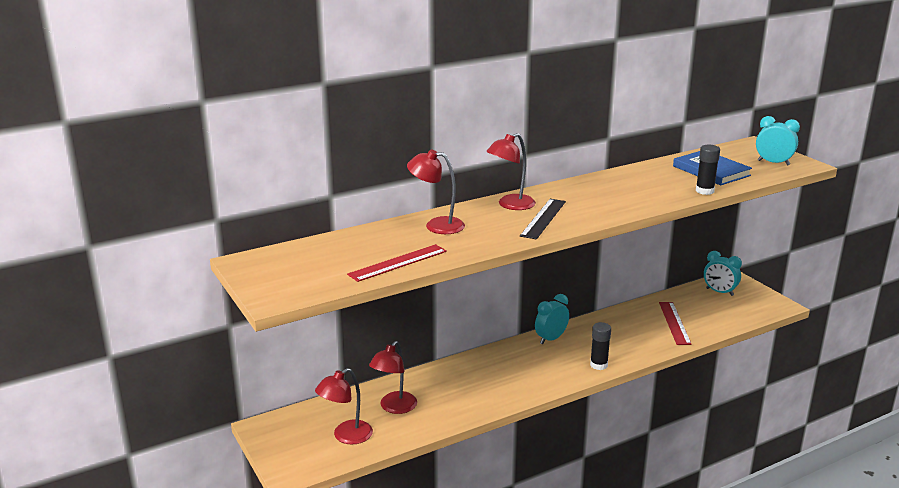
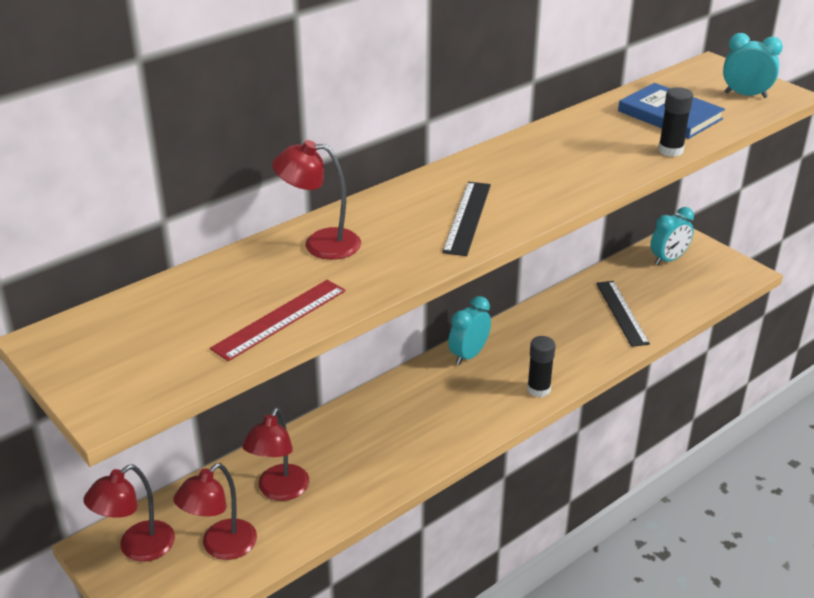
camera: 10 degrees left, 10 degrees up
red lamp [486,133,536,210] -> red lamp moved to [83,465,175,562]
red ruler [659,302,692,345] -> black ruler [596,281,650,347]
turquoise clock [704,251,742,296] -> turquoise clock turned 60 degrees counterclockwise [650,207,694,265]

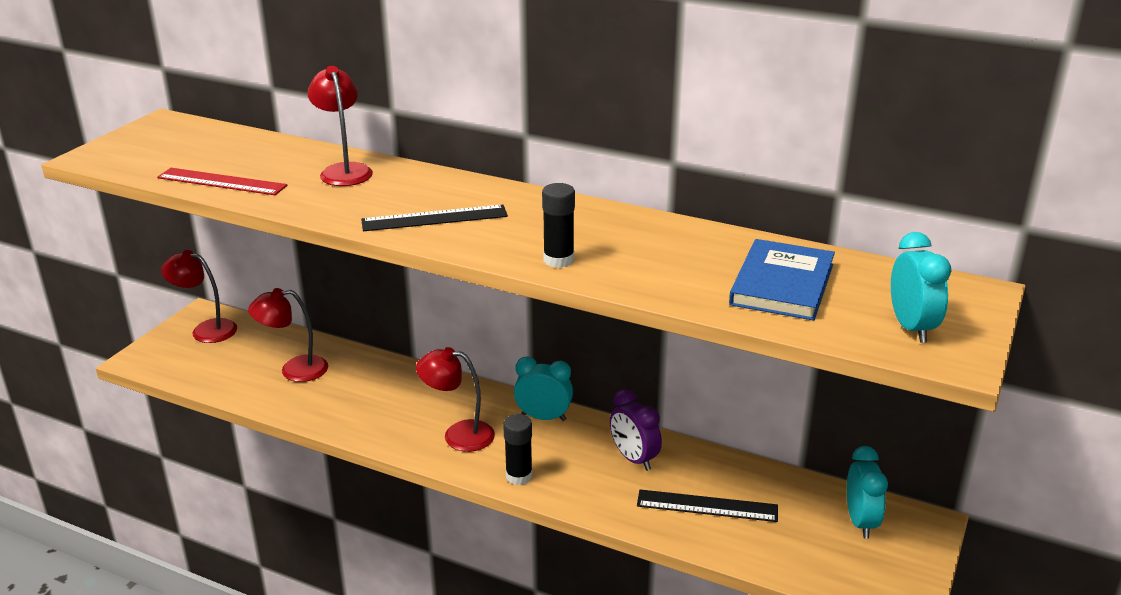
camera: 65 degrees right, 5 degrees down
red lamp [173,463,257,560] -> red lamp moved to [416,347,495,452]
black ruler [596,281,650,347] -> black ruler turned 45 degrees clockwise [637,489,778,522]
turquoise clock [650,207,694,265] -> turquoise clock turned 120 degrees counterclockwise [847,446,888,539]
black glue stick [658,87,693,157] -> black glue stick moved to [542,183,575,268]
none -> purple clock [610,389,662,471]

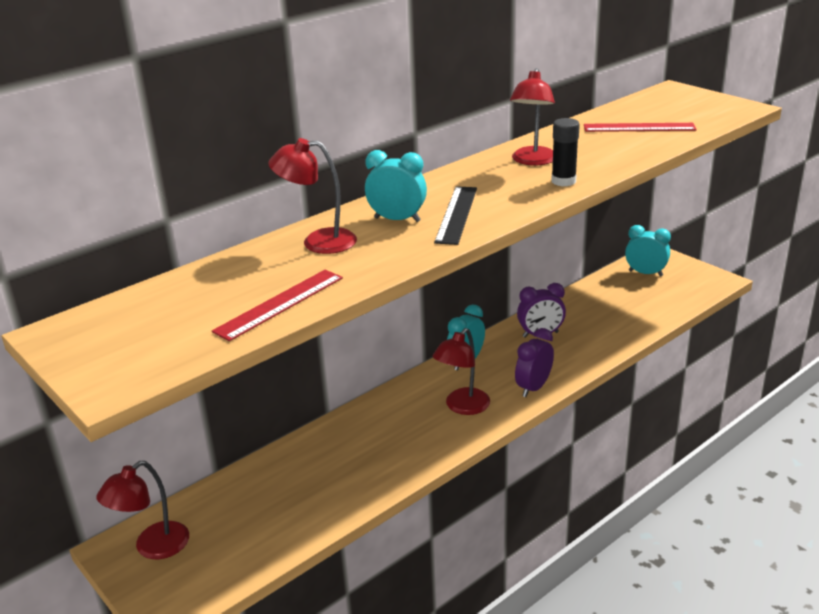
camera: 65 degrees left, 0 degrees up
red lamp [248,288,328,382] -> red lamp moved to [510,68,555,165]
black glue stick [503,414,532,485] -> purple clock [515,328,554,397]
black ruler [637,489,778,522] -> none
blue book [729,239,835,321] -> red ruler [584,123,697,132]
turquoise clock [891,232,951,343] -> turquoise clock moved to [365,150,427,222]

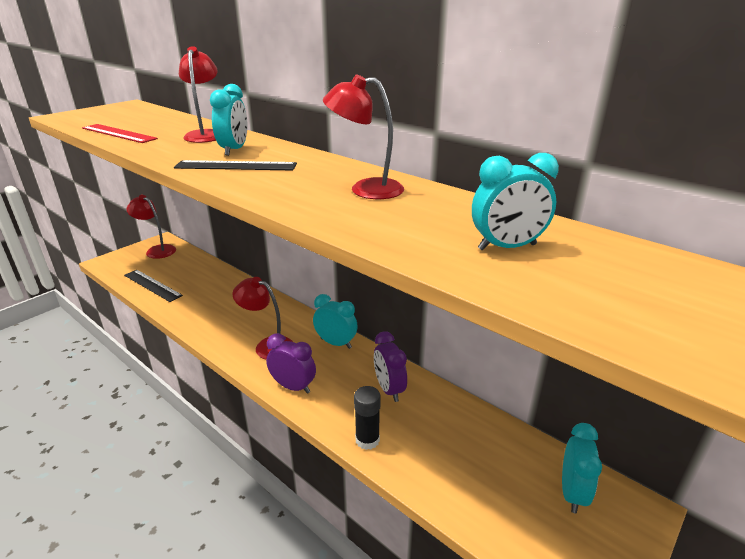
camera: 80 degrees right, 0 degrees up
black glue stick [551,118,580,187] -> black glue stick moved to [354,386,381,450]
red ruler [584,123,697,132] -> turquoise clock [472,153,559,251]
none -> black ruler [124,270,183,302]

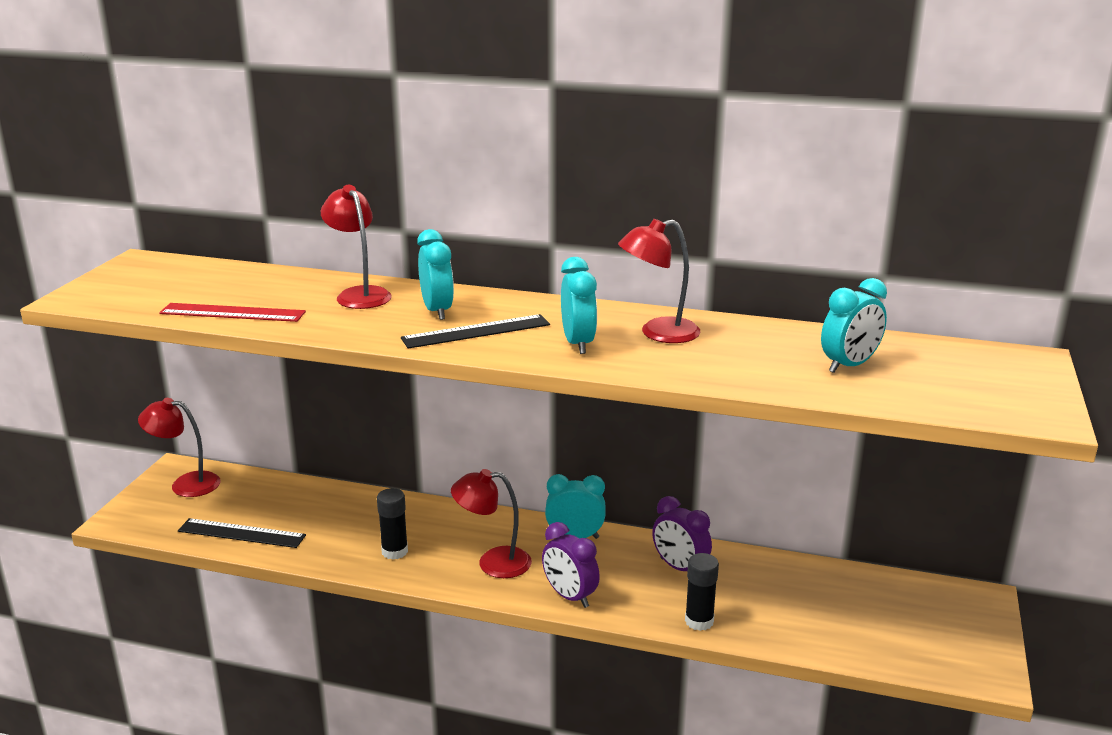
camera: 25 degrees left, 5 degrees down
purple clock [266,333,316,394] -> purple clock turned 135 degrees counterclockwise [542,522,600,608]
turquoise clock [562,423,602,514] -> turquoise clock moved to [561,257,597,354]
none -> black glue stick [377,488,408,560]

